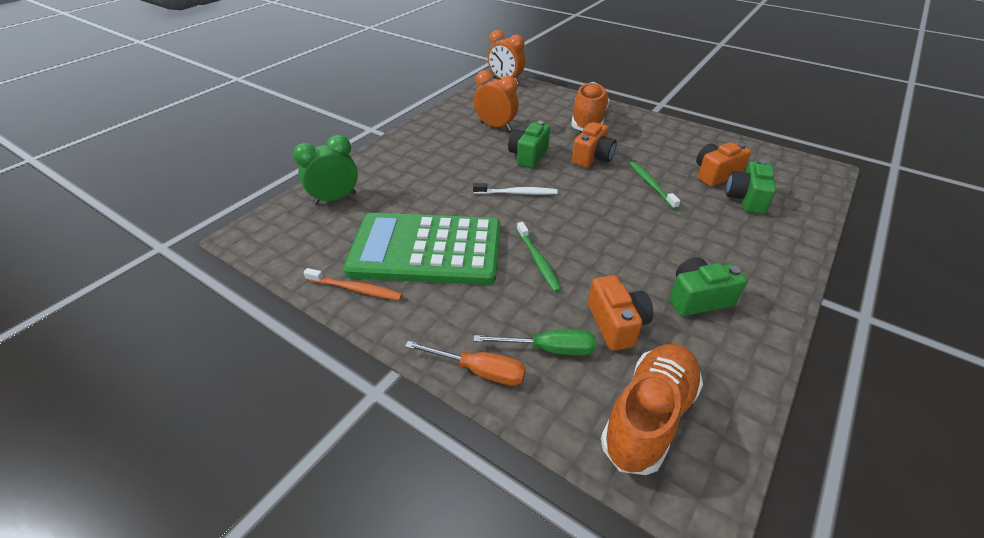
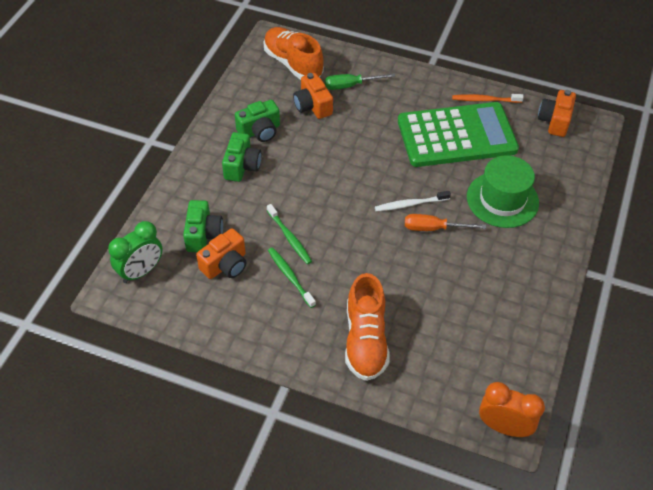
camera: 165 degrees right, 10 degrees up
green clock [293,135,358,205] -> green clock moved to [108,221,163,283]
orange screwdriver [405,341,526,386] -> orange screwdriver moved to [405,214,486,231]
orange clock [474,70,519,131] -> none
green camera [508,121,550,168] -> green camera moved to [222,132,262,182]
green toothbrush [517,222,562,292] -> green toothbrush moved to [268,247,316,308]
orange camera [572,122,617,168] -> orange camera moved to [538,90,576,137]
orange shoe [601,344,703,475] -> orange shoe turned 120 degrees clockwise [264,27,324,80]
none -> green hat [467,155,539,228]

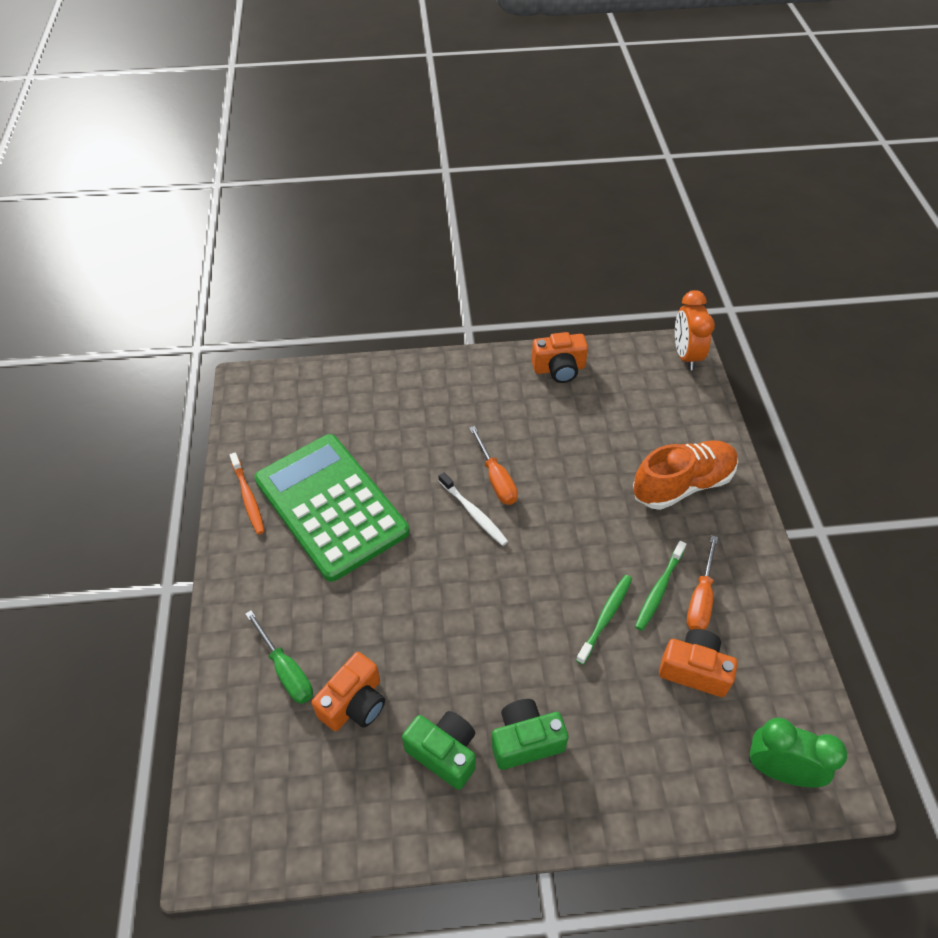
camera: 115 degrees left, 0 degrees up
green camera [183,200,223,252] -> none
orange shoe [264,27,324,80] -> none
green hat [467,155,539,228] -> none
orange camera [538,90,576,137] -> orange camera moved to [532,332,588,383]
none -> orange screwdriver [687,535,718,630]

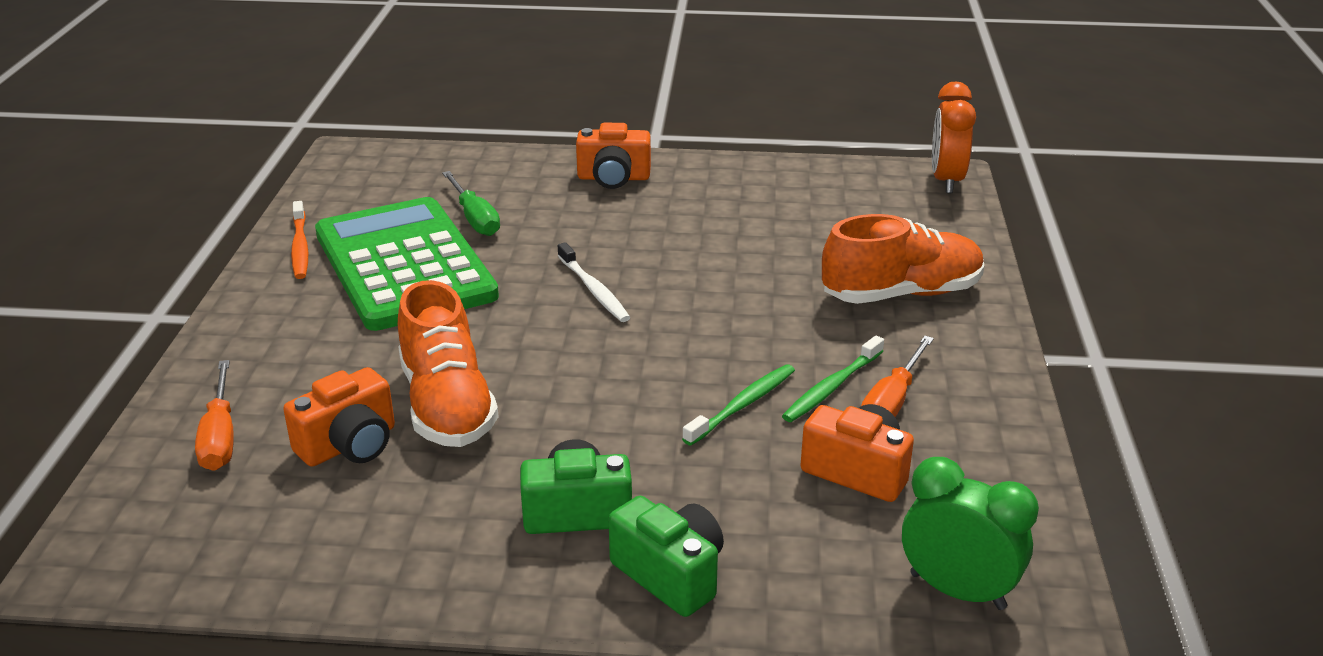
camera: 10 degrees right, 20 degrees down
green screwdriver [245,610,313,704] -> green screwdriver moved to [442,171,500,236]
green camera [402,711,476,790] -> green camera moved to [608,496,724,617]
orange screwdriver [469,426,518,505] -> orange screwdriver moved to [195,360,234,471]
orange camera [532,332,588,383] -> orange camera moved to [576,123,651,189]
none -> orange shoe [398,280,499,447]

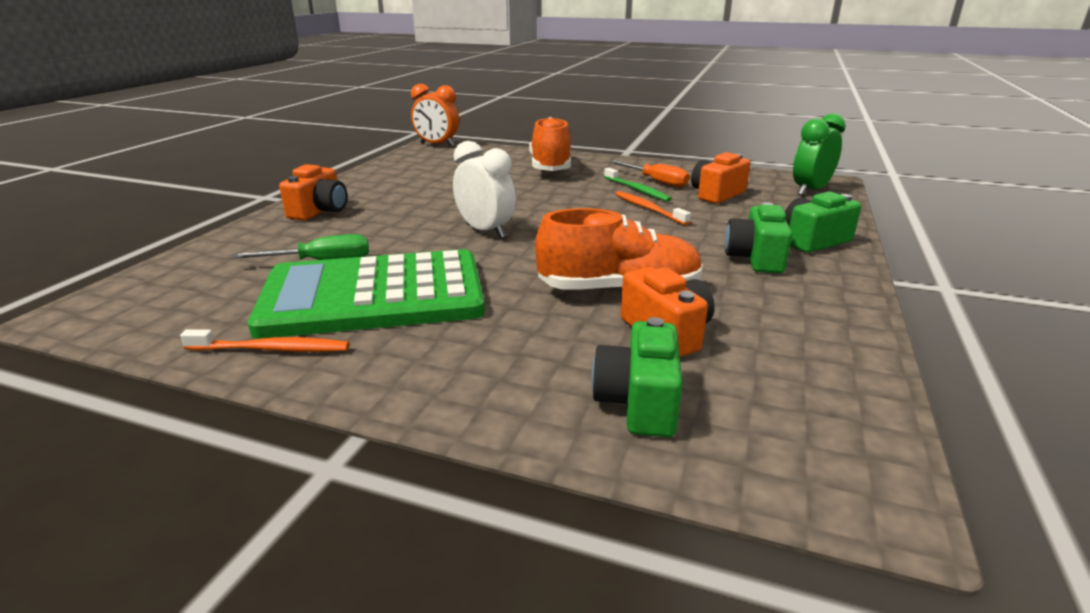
camera: 75 degrees left, 5 degrees down
orange screwdriver [195,360,234,471] -> green camera [591,317,683,437]
white toothbrush [558,242,631,322] -> white clock [453,141,516,238]
green toothbrush [682,364,795,446] -> orange toothbrush [615,191,691,225]

